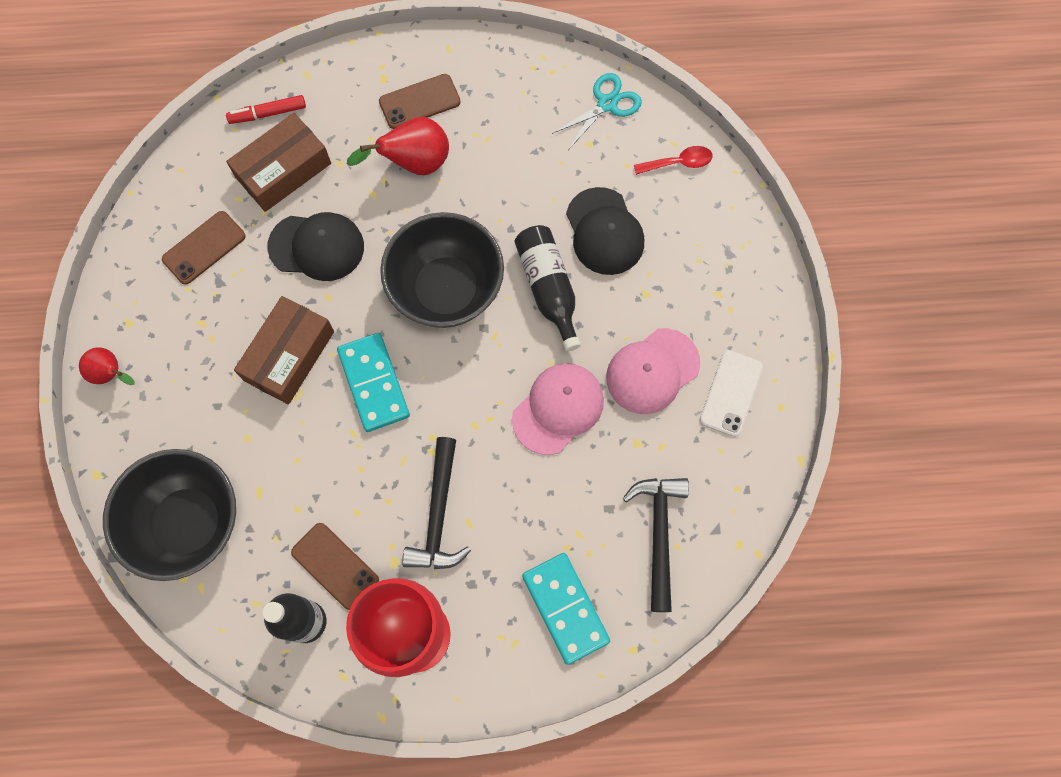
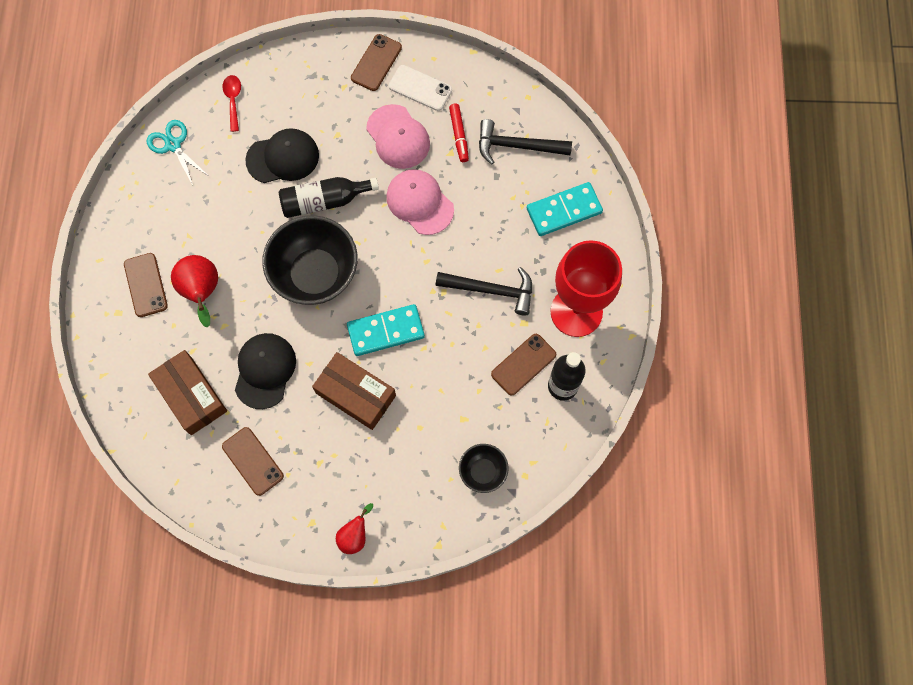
camera: 85 degrees left, 0 degrees up
black bowl [103,449,236,581] -> black bowl [459,444,509,493], size x0.50
red marker [226,95,306,124] -> red marker moved to [449,104,469,162]
none -> brown phone [351,34,402,91]

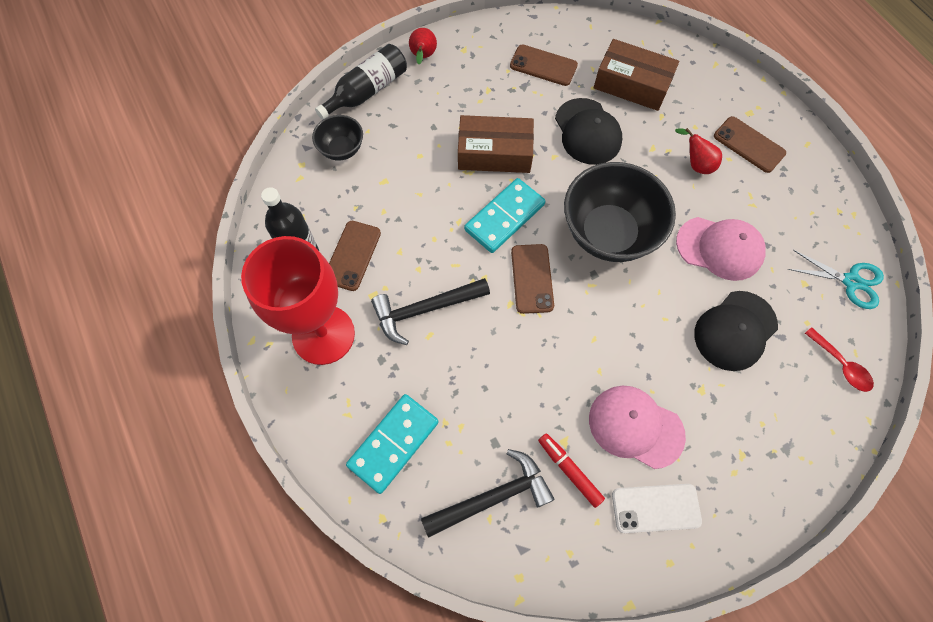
camera: 150 degrees right, 5 degrees down
red pear [171,255,218,328] -> red pear [675,128,722,174], size x0.62
black bottle [279,177,379,218] -> black bottle moved to [315,44,407,120]
brown phone [351,34,402,91] -> brown phone moved to [511,244,554,314]
pink cap [386,169,454,235] -> pink cap moved to [676,217,766,281]

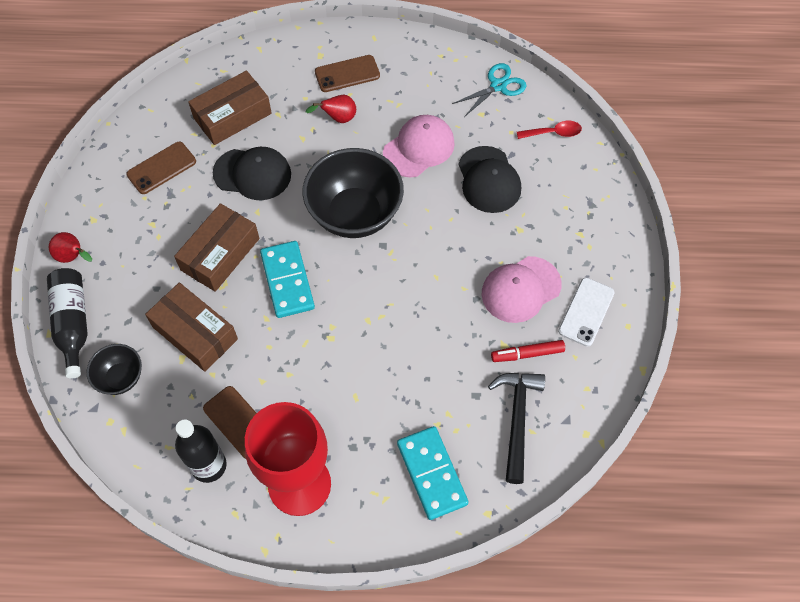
camera: 60 degrees left, 5 degrees down
black hammer [371,278,490,345] -> none
brown phone [511,244,554,314] -> none
none -> brown box [145,283,238,372]

